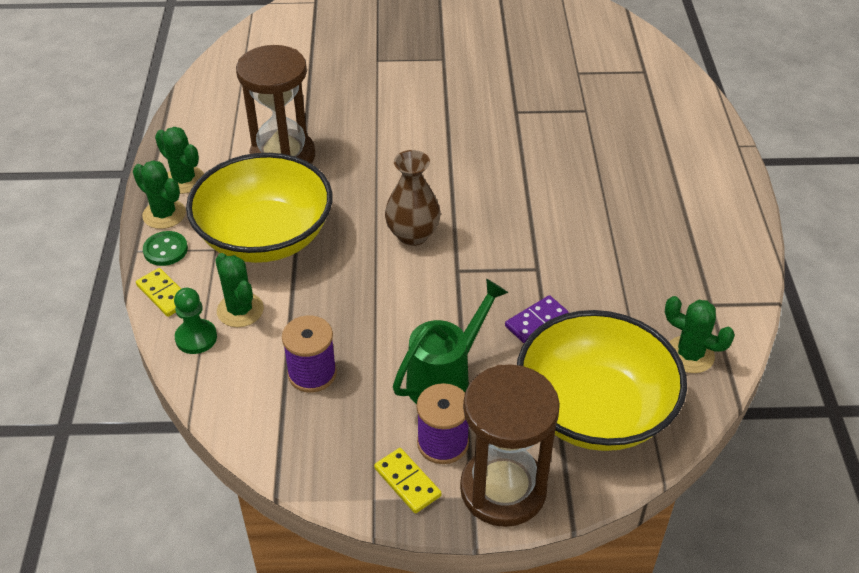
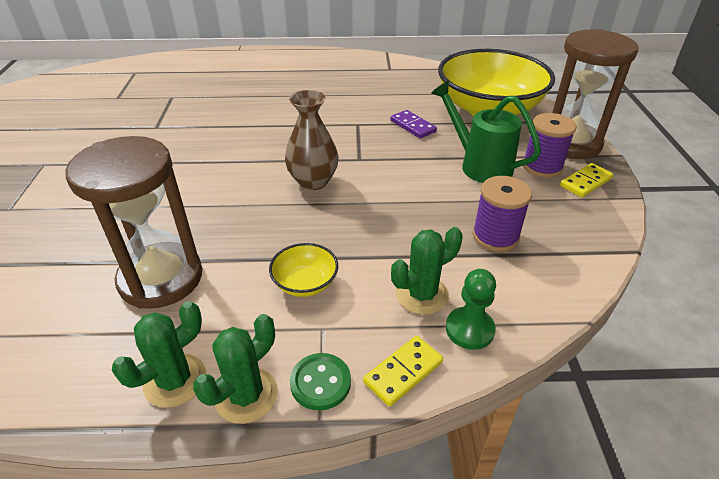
camera: 90 degrees left, 5 degrees down
yellow bowl [186,153,332,263] -> yellow bowl [269,243,338,297], size x0.41
green cactus [665,296,735,373] -> none

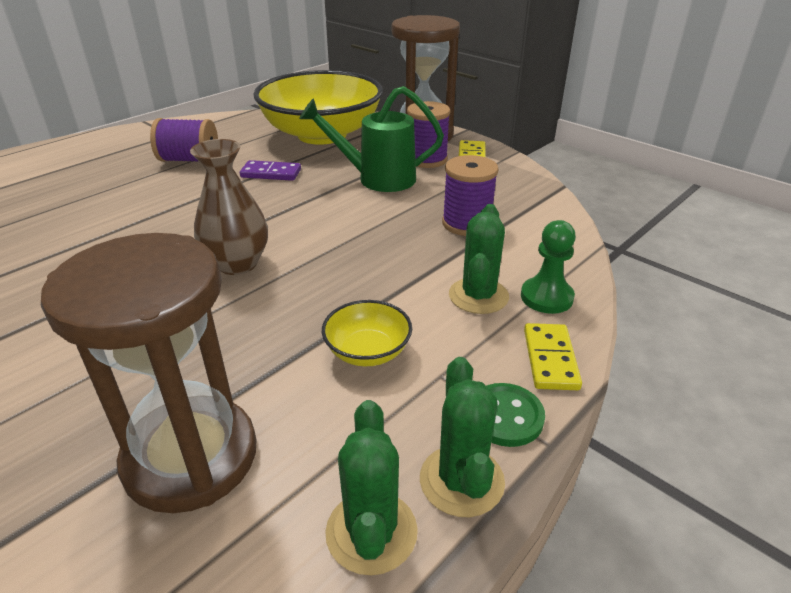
camera: 45 degrees left, 5 degrees down
none -> purple spool [150,118,218,162]

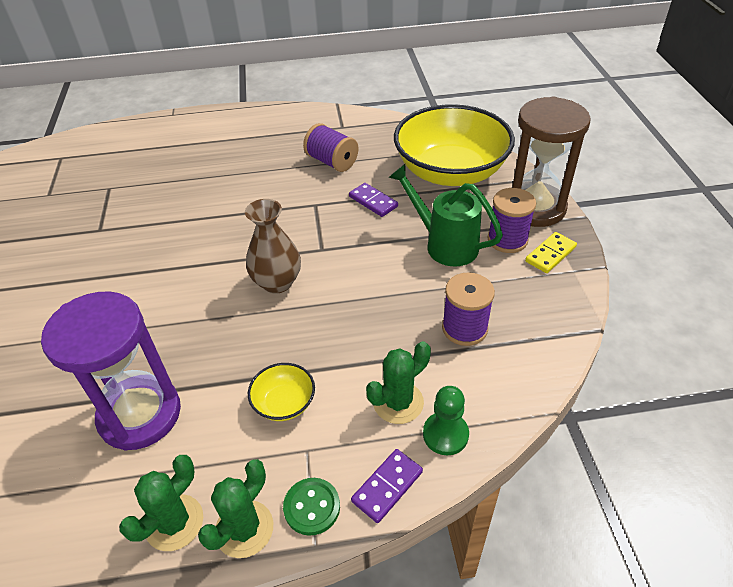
camera: 40 degrees right, 10 degrees up
brown hourglass [41,233,256,513] -> purple hourglass [41,291,181,450]
yellow domino [524,323,582,390] -> purple domino [351,449,423,523]

